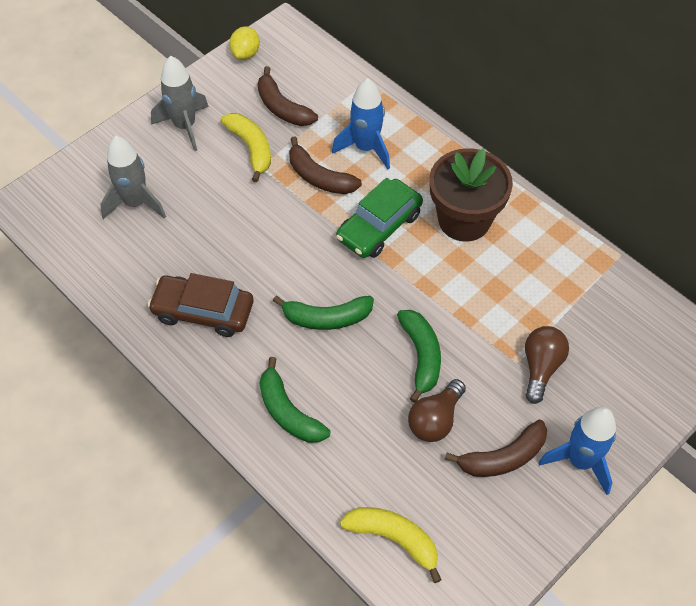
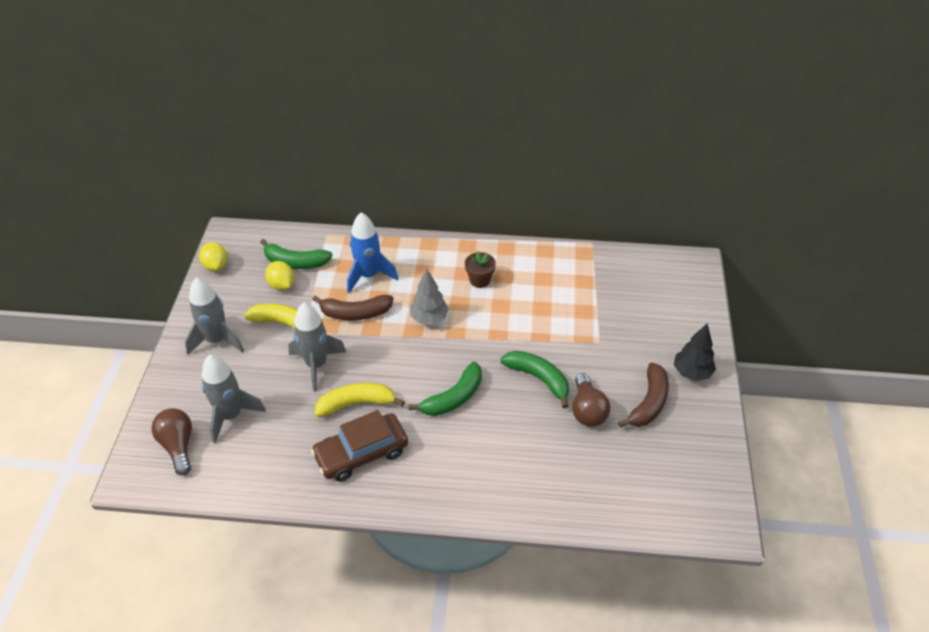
camera: 40 degrees left, 10 degrees down
brown banana [258,66,318,126] -> yellow lemon [265,261,294,290]
green banana [260,357,330,443] -> green banana moved to [260,239,333,269]
green car [336,178,423,258] -> grey tree [410,269,449,325]
yellow banana [340,507,441,583] -> yellow banana moved to [314,383,405,417]
brown flower pot [429,148,513,242] -> brown flower pot [465,251,496,288], size x0.47
brown light bulb [525,326,569,404] -> brown light bulb moved to [151,408,192,475]
blue rocket [539,407,616,495] -> black tree [674,323,716,381]
none -> grey rocket [288,303,346,391]

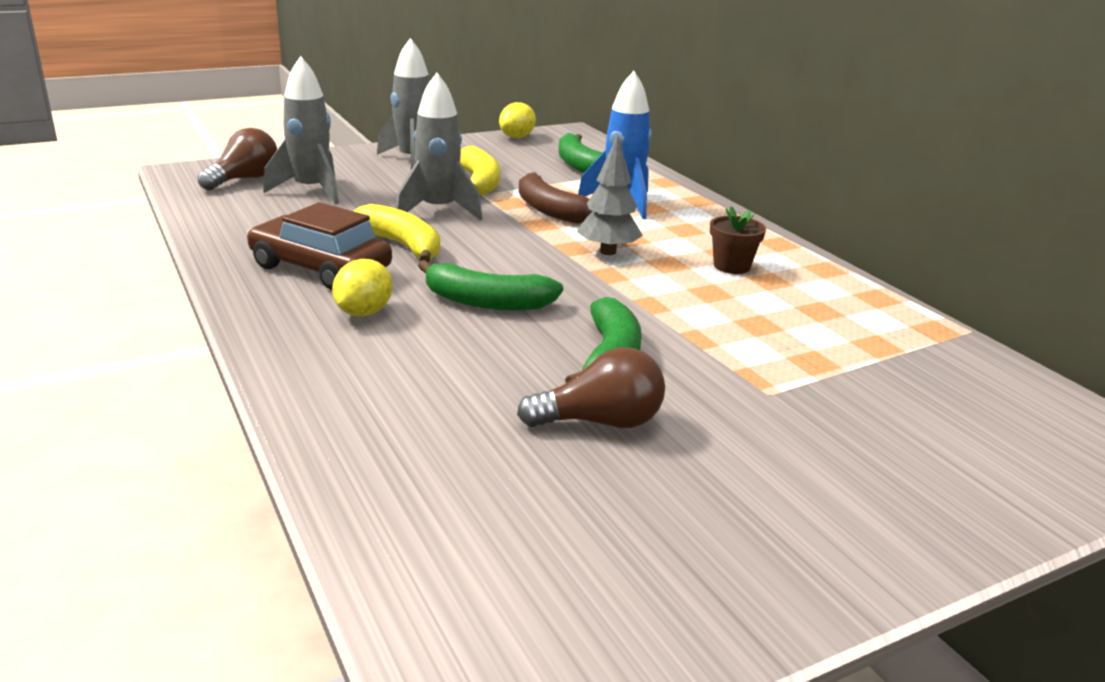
camera: 55 degrees right, 20 degrees down
yellow lemon [265,261,294,290] -> yellow lemon moved to [332,259,393,316]
brown light bulb [572,373,610,427] -> brown light bulb turned 150 degrees counterclockwise [517,347,665,428]
brown banana [618,363,669,428] -> none
black tree [674,323,716,381] -> none

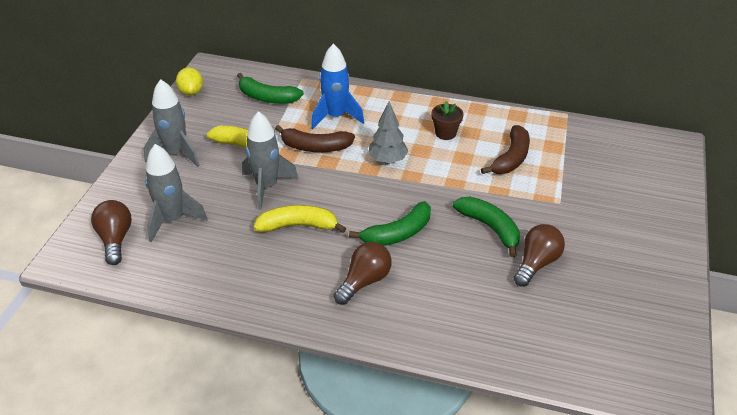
camera: 45 degrees left, 15 degrees up
brown car [247,202,392,290] -> none
yellow lemon [332,259,393,316] -> brown light bulb [334,242,392,305]
none -> brown banana [481,125,530,174]

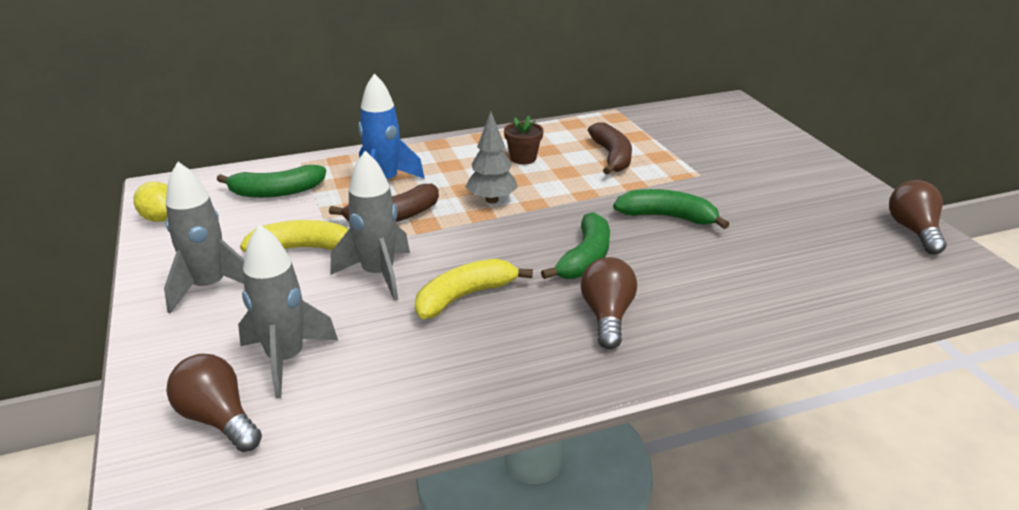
camera: 35 degrees left, 10 degrees down
brown light bulb [514,224,565,287] -> brown light bulb moved to [889,180,947,254]

